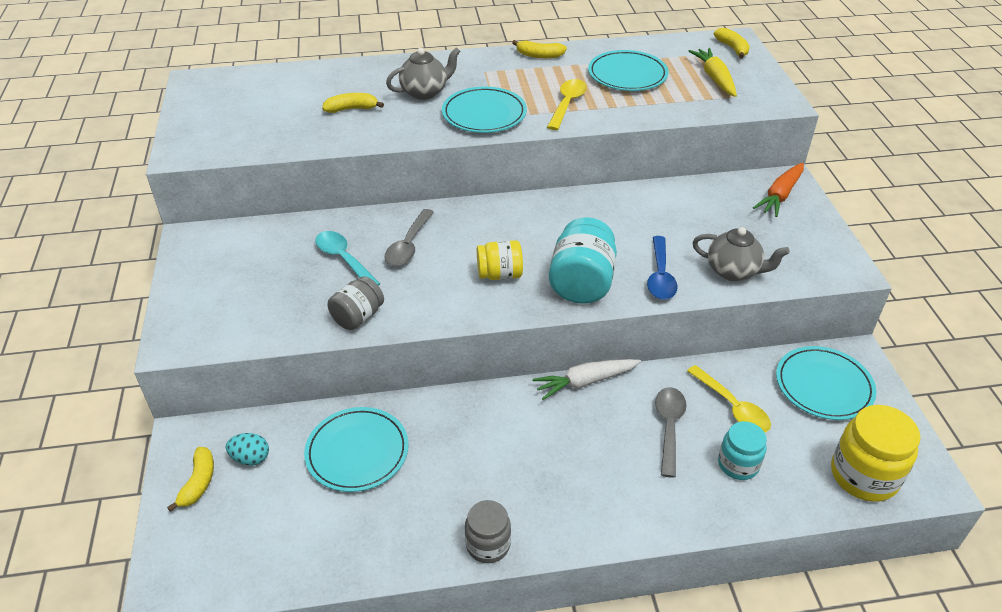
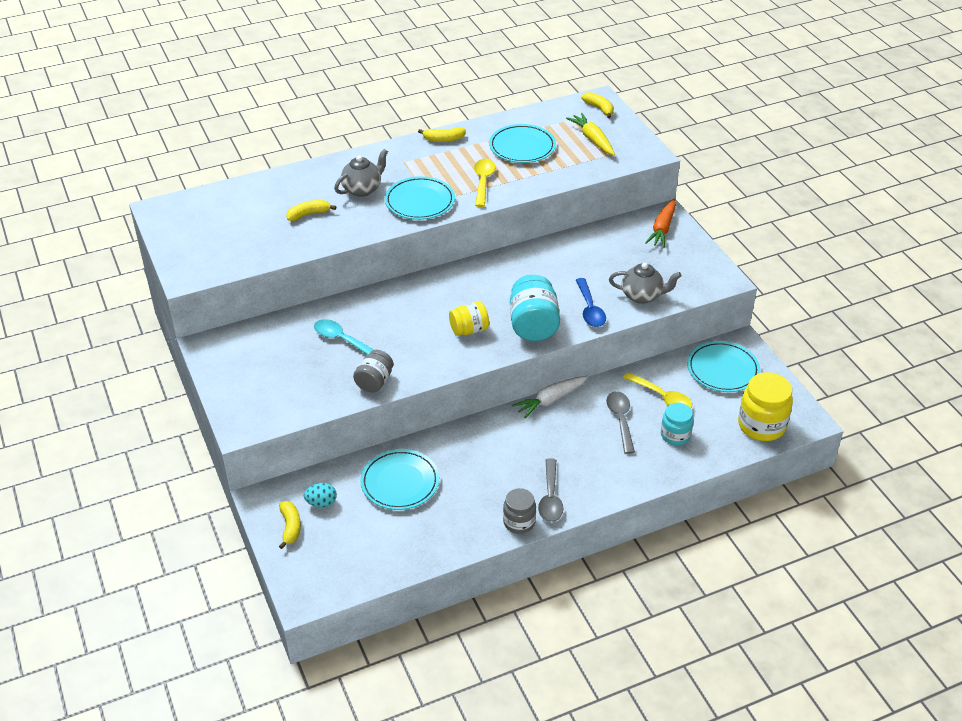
camera: 15 degrees left, 0 degrees up
grey spoon [385,209,434,266] -> grey spoon moved to [538,458,564,522]

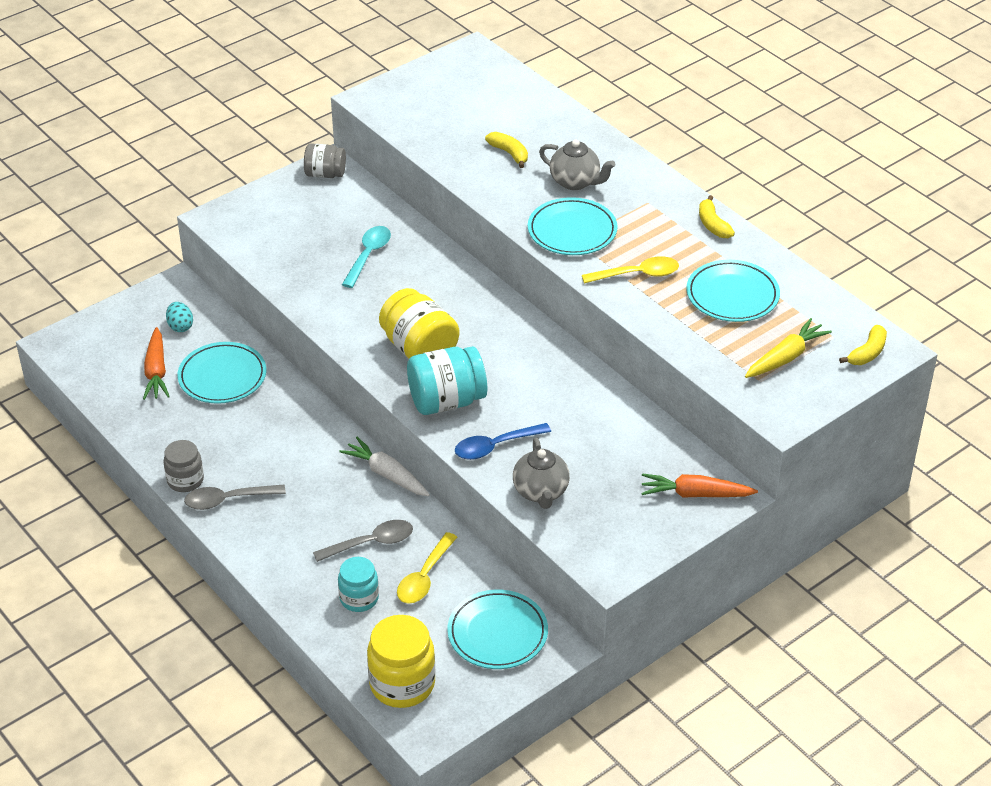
camera: 75 degrees right, 0 degrees up
yellow banana [279,501,301,549] -> none
grey jar [353,350,393,393] -> grey jar moved to [304,143,346,178]
yellow jar [449,301,489,336] -> yellow jar [379,288,459,359], size x1.61
none -> orange carrot [143,327,170,400]

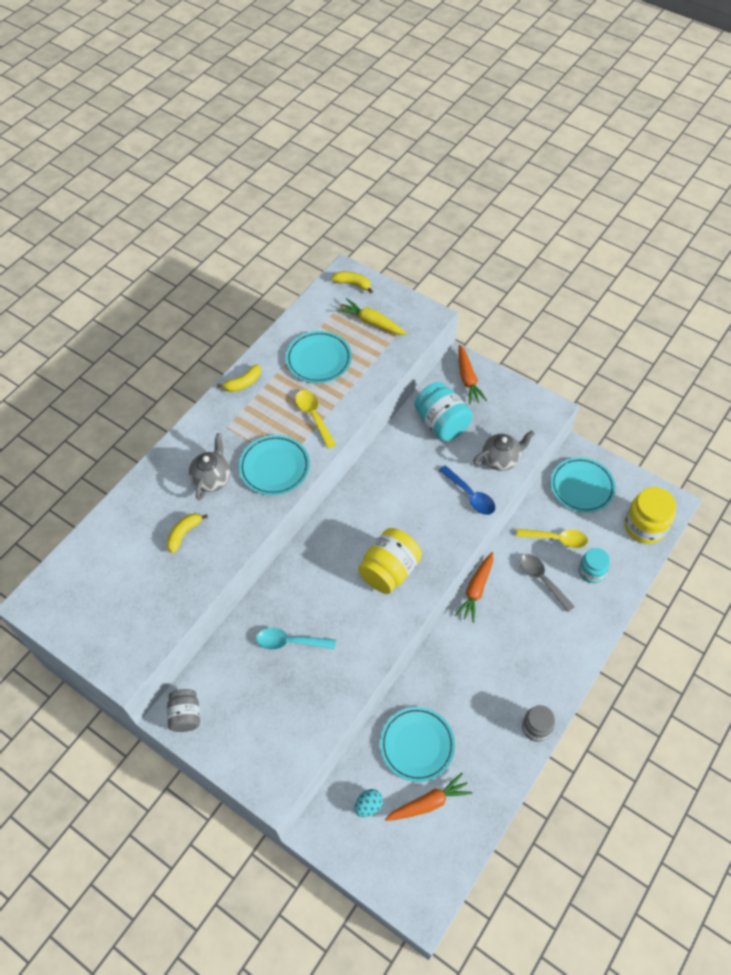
camera: 105 degrees left, 15 degrees up
grey spoon [184,485,286,510] -> none
white carrot [339,437,430,496] -> orange carrot [455,552,493,623]
turquoise jar [407,346,487,415] -> turquoise jar moved to [414,382,473,441]

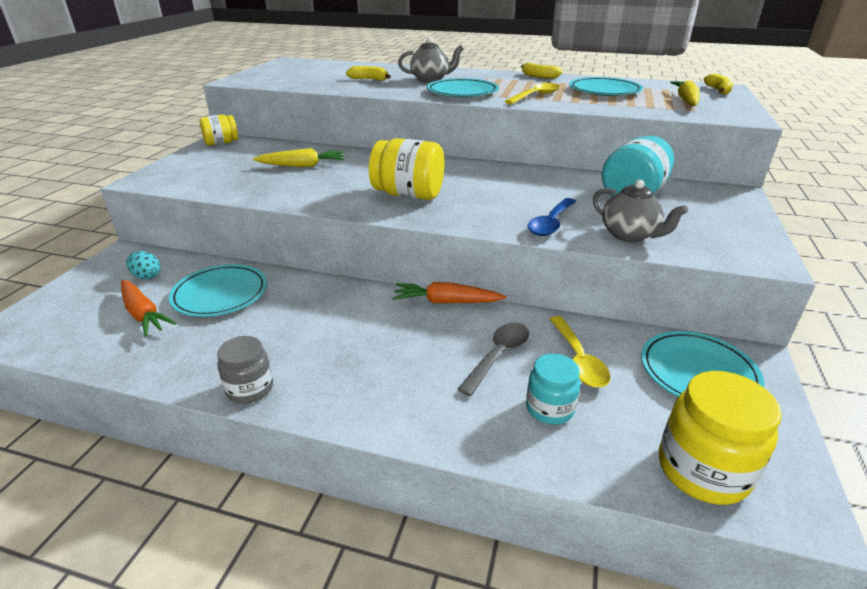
camera: 70 degrees right, 25 degrees down
grey jar [167,689,200,732] -> yellow jar [200,115,238,146]
turquoise spoon [256,628,336,650] -> yellow carrot [253,148,344,167]
orange carrot [458,345,487,405] -> none

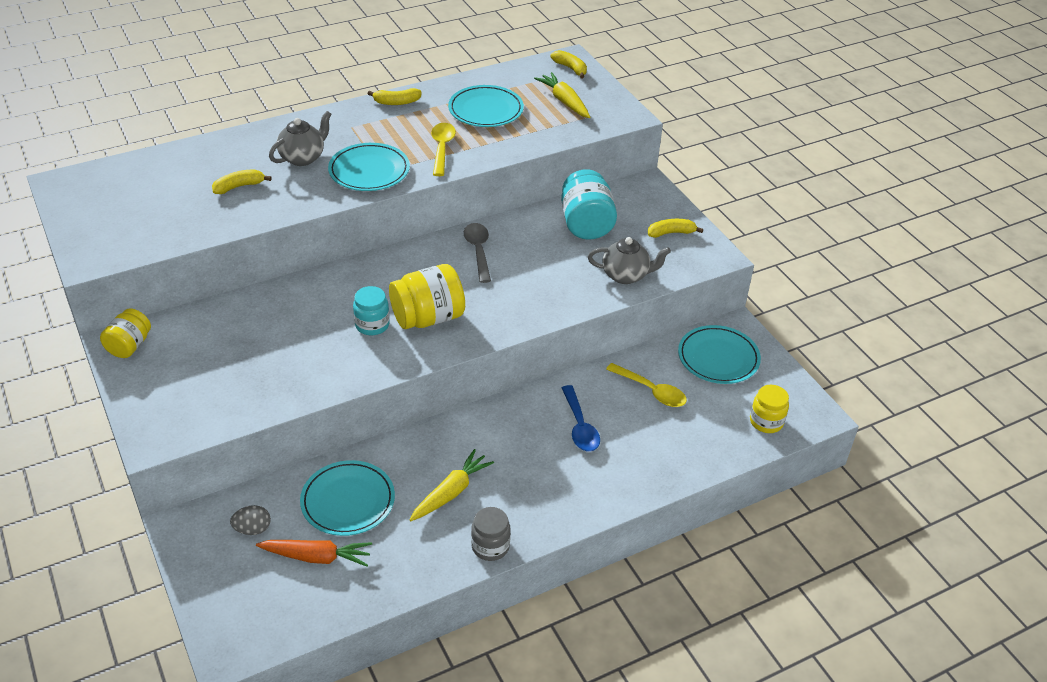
camera: 45 degrees left, 10 degrees up
turquoise egg [126,251,161,280] -> grey egg [230,505,271,535]
yellow carrot [253,148,344,167] -> yellow carrot moved to [410,449,494,521]
orange carrot [393,282,506,303] -> none
grey spoon [458,323,529,396] -> grey spoon moved to [464,223,491,283]
turquoise jar [526,354,581,425] -> turquoise jar moved to [353,286,390,335]
blue spoon [528,198,576,236] -> blue spoon moved to [562,385,600,451]
yellow jar [659,371,782,505] -> yellow jar [750,385,789,433], size x0.62
none -> yellow banana [648,219,703,238]

